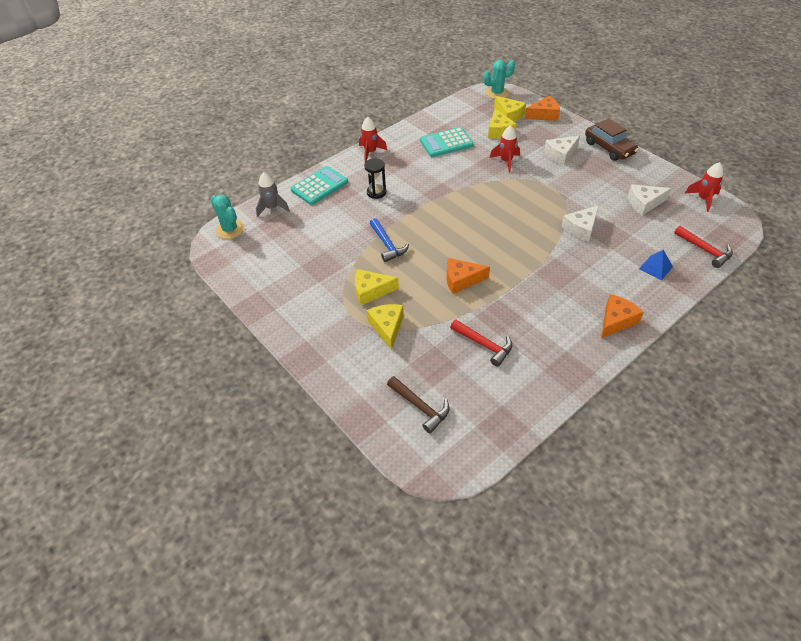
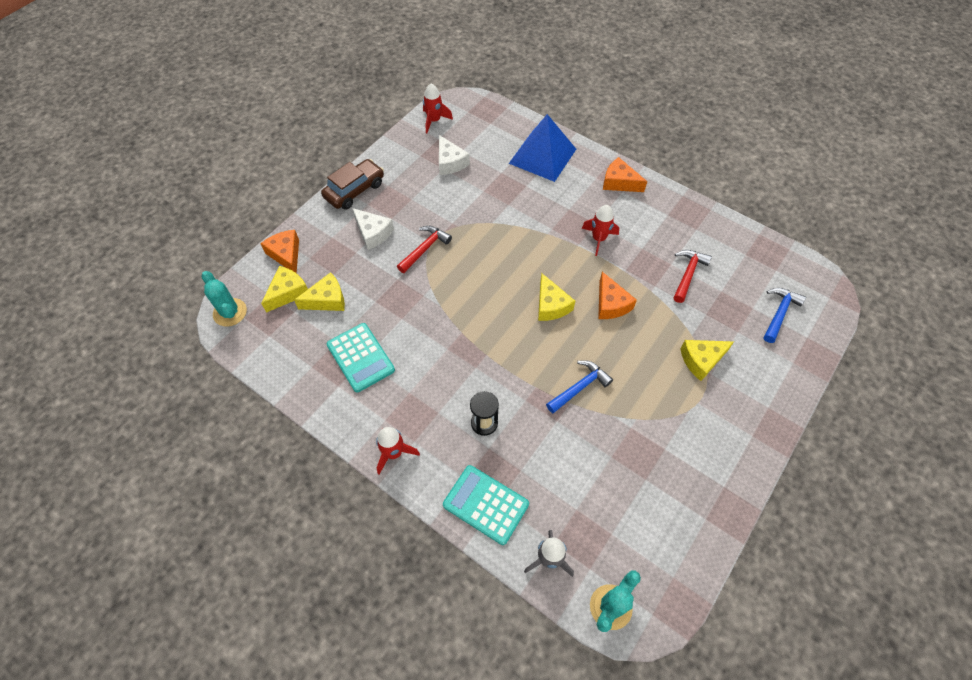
camera: 105 degrees left, 10 degrees up
yellow cheese [355,269,399,306] -> yellow cheese moved to [538,273,575,321]
brown hammer [387,376,449,433] -> blue hammer [764,288,806,343]
red rocket [490,125,520,172] -> red rocket moved to [582,205,619,256]
white cheese [561,205,599,242] -> none
blue pyramid [639,250,673,281] -> blue pyramid [509,114,576,182], size x2.20
red hammer [674,226,733,268] -> red hammer moved to [397,226,452,273]

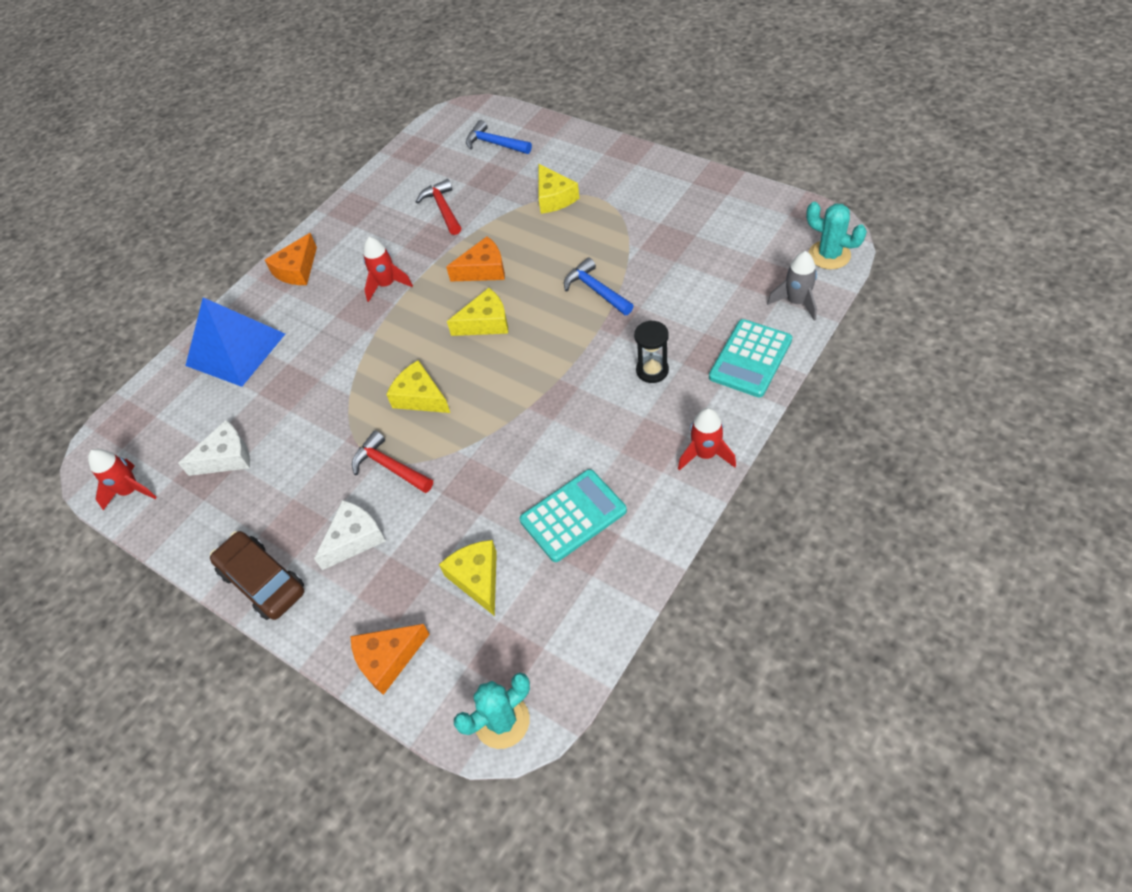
camera: 85 degrees left, 5 degrees down
yellow cheese [261,266,308,313] -> yellow cheese moved to [386,360,450,413]
red hammer [674,250,712,303] -> red hammer turned 45 degrees clockwise [416,179,461,235]

